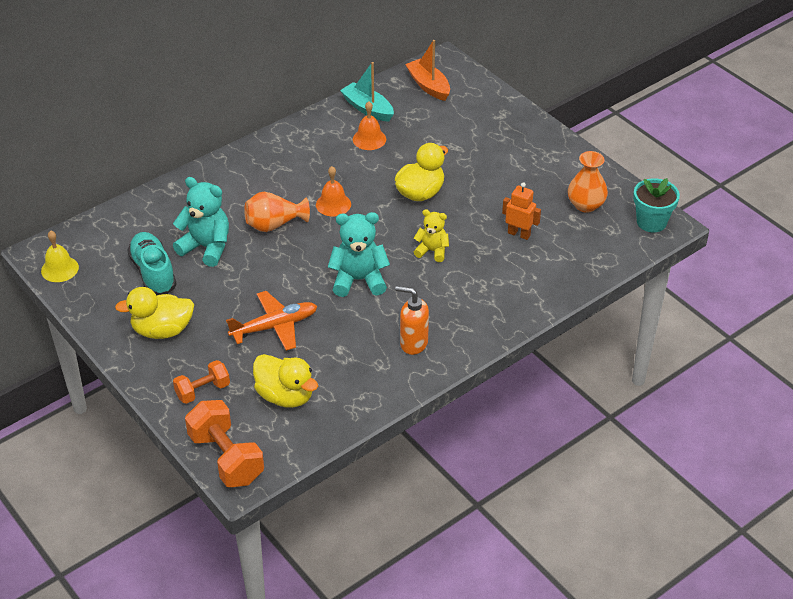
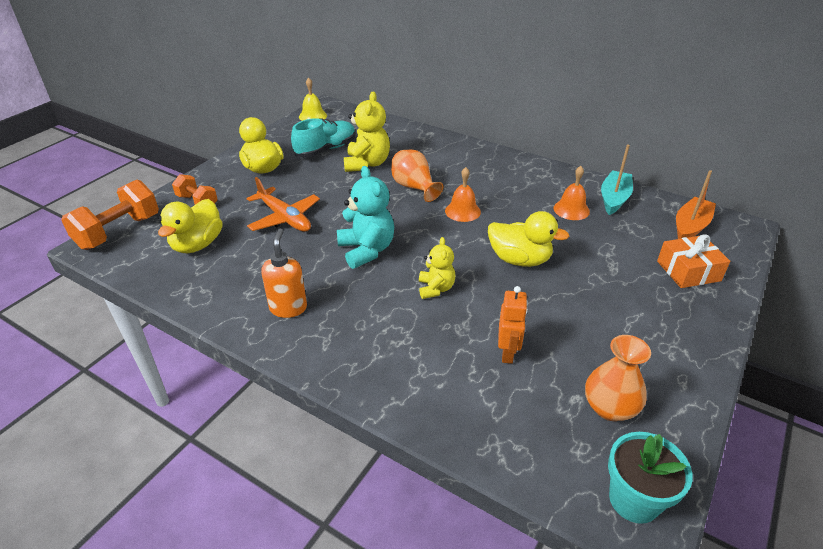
camera: 70 degrees right, 5 degrees down
turquoise teddy bear [173,177,229,267] -> yellow teddy bear [344,91,390,172]
none -> orange gift [657,234,730,288]

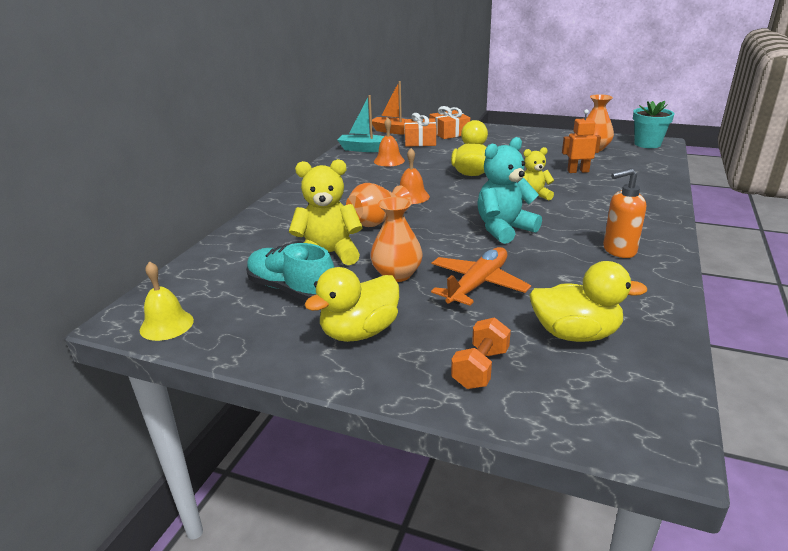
camera: 100 degrees left, 10 degrees down
orange dumbbell [61,180,159,250] -> none
none -> orange vase [370,197,423,282]
none -> orange gift [405,113,436,147]

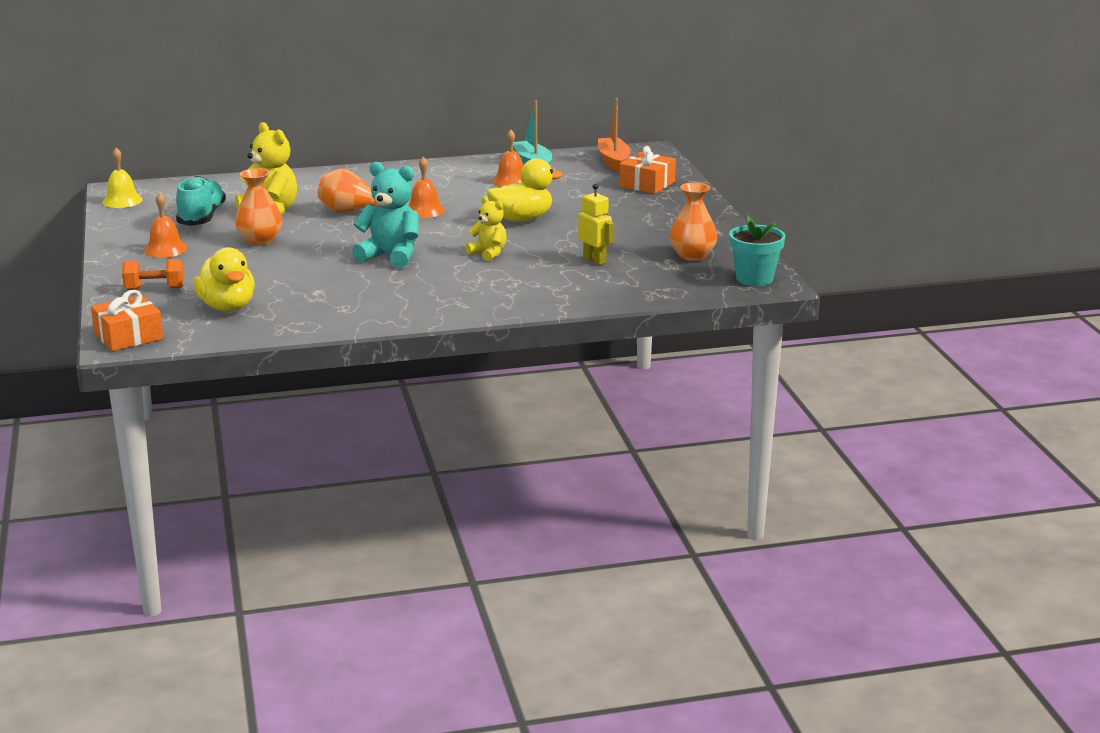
camera: 55 degrees right, 5 degrees down
yellow duck [304,267,399,342] -> orange bell [144,193,187,258]
orange gift [405,113,436,147] -> orange gift moved to [91,290,163,351]
orange plane [431,247,531,306] -> none
orange robot [562,109,601,173] -> yellow robot [578,183,614,265]
orange soap dispenser [603,168,646,258] -> none

